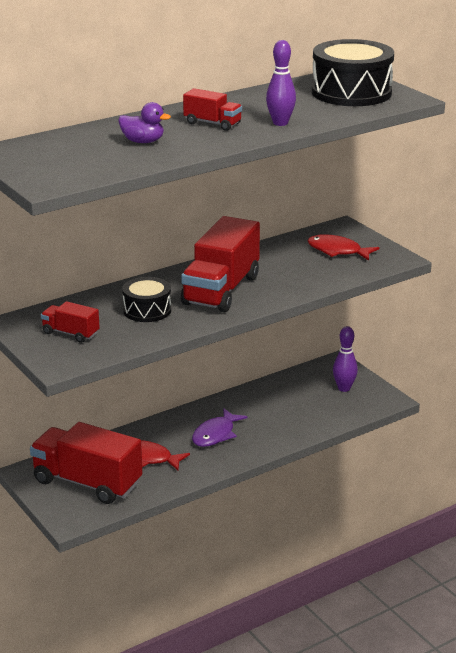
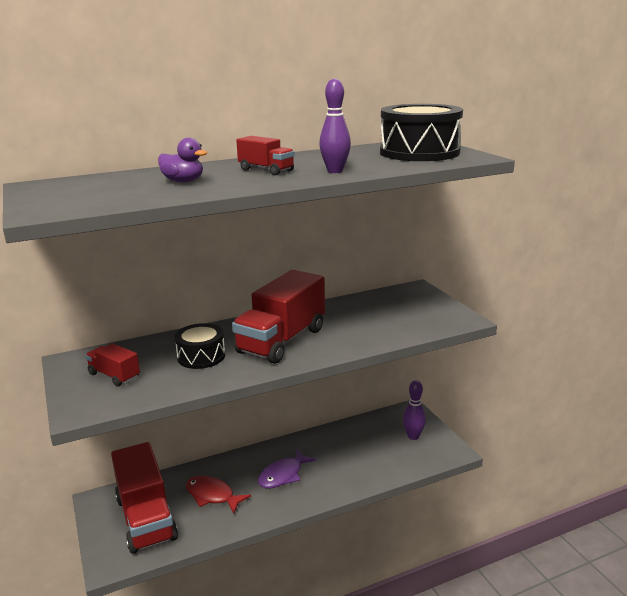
camera: 10 degrees right, 5 degrees down
red truck [30,422,142,504] -> red truck turned 150 degrees counterclockwise [111,442,178,554]
red fish [308,234,379,261] -> none

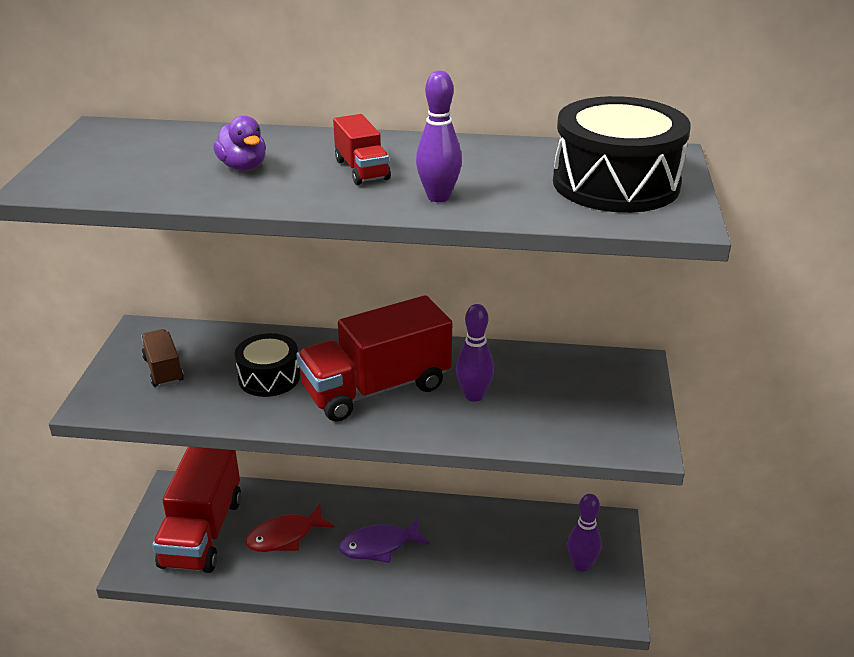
camera: 30 degrees right, 10 degrees up
red truck [85,343,140,387] -> brown truck [141,329,184,387]
red fish [186,476,251,514] -> red fish turned 90 degrees counterclockwise [245,504,335,552]
none -> purple bowling pin [456,304,494,402]

